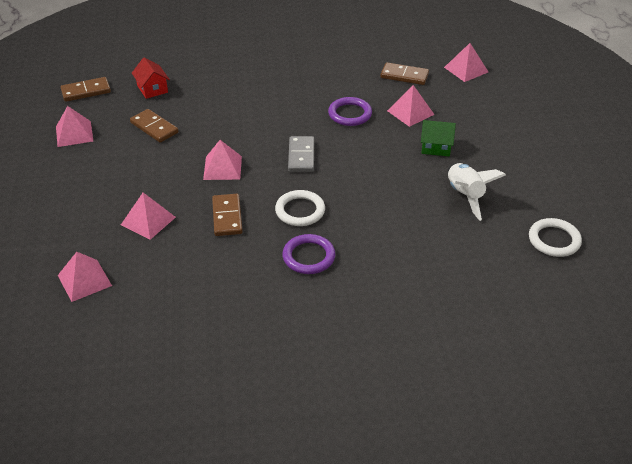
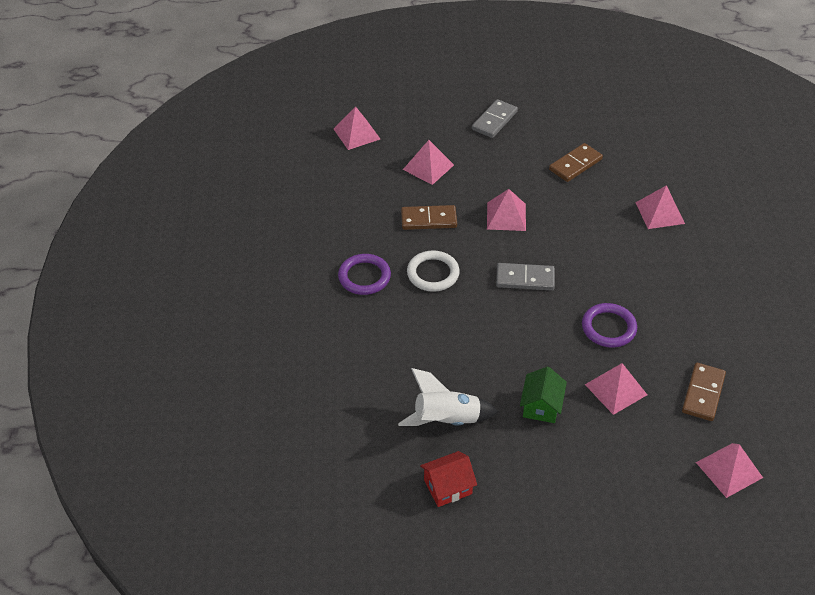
camera: 95 degrees right, 5 degrees up
pink pyramid [56,106,93,147] -> pink pyramid moved to [635,185,685,229]
brown domino [60,77,111,102] -> none
red house [132,57,170,99] -> red house moved to [420,451,477,507]
white ring [529,218,582,257] -> none
none -> grey domino [472,99,518,138]

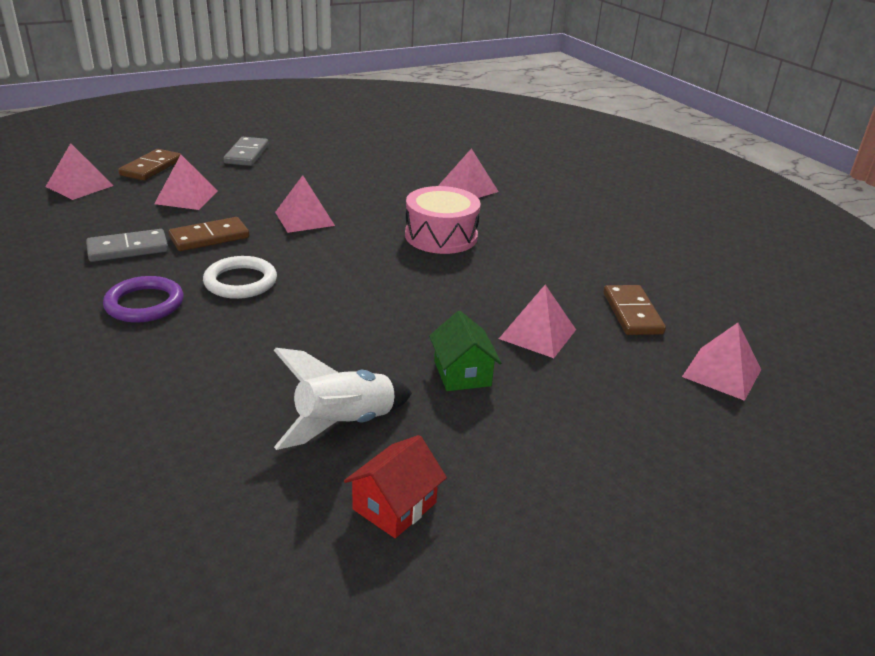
camera: 30 degrees left, 15 degrees down
grey domino [496,263,555,291] -> grey domino moved to [86,229,168,262]
brown domino [549,143,603,182] -> brown domino moved to [118,149,181,181]
purple ring [582,303,637,347] -> none
none -> pink drum [405,186,481,254]

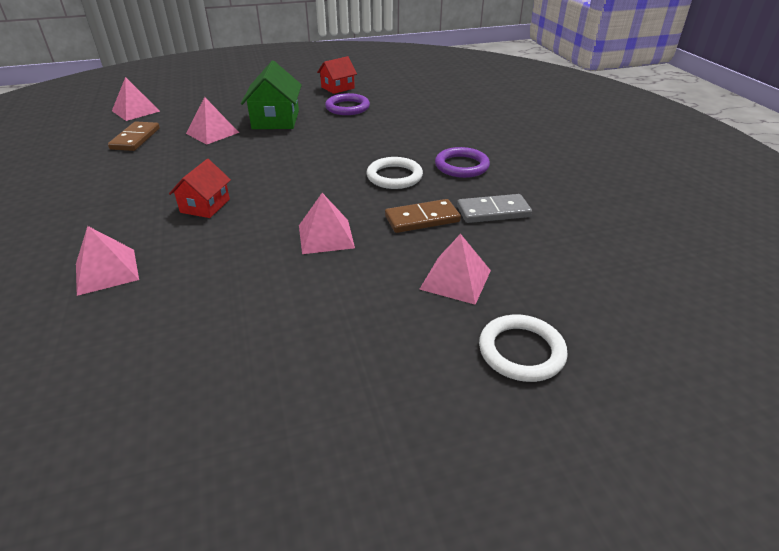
camera: 165 degrees left, 5 degrees up
pink pyramid [45,143,114,200] -> none
brown domino [118,149,181,181] -> white ring [479,315,568,382]
grey domino [223,137,269,166] -> none
white rocket [274,348,412,450] -> purple ring [325,93,370,115]
pink drum [405,186,481,254] -> red house [169,159,231,218]
green house [429,311,501,391] -> green house [241,61,302,129], size x1.58

